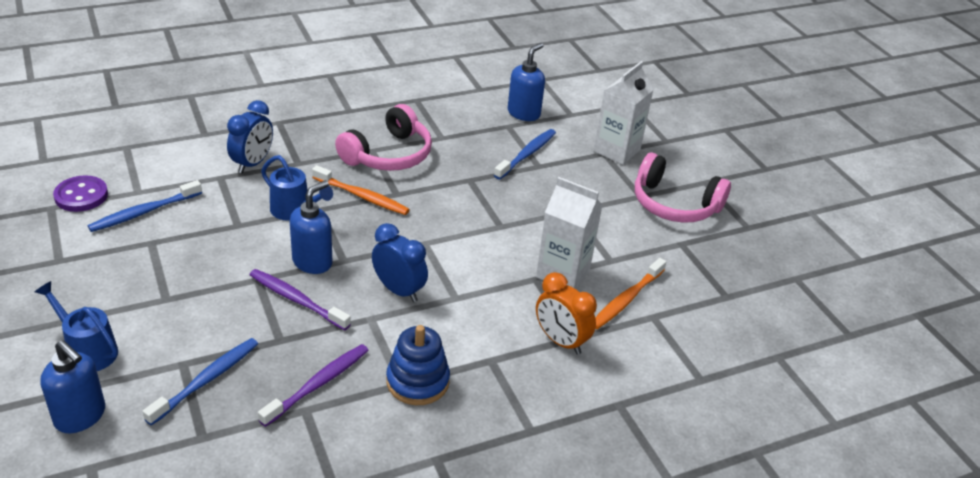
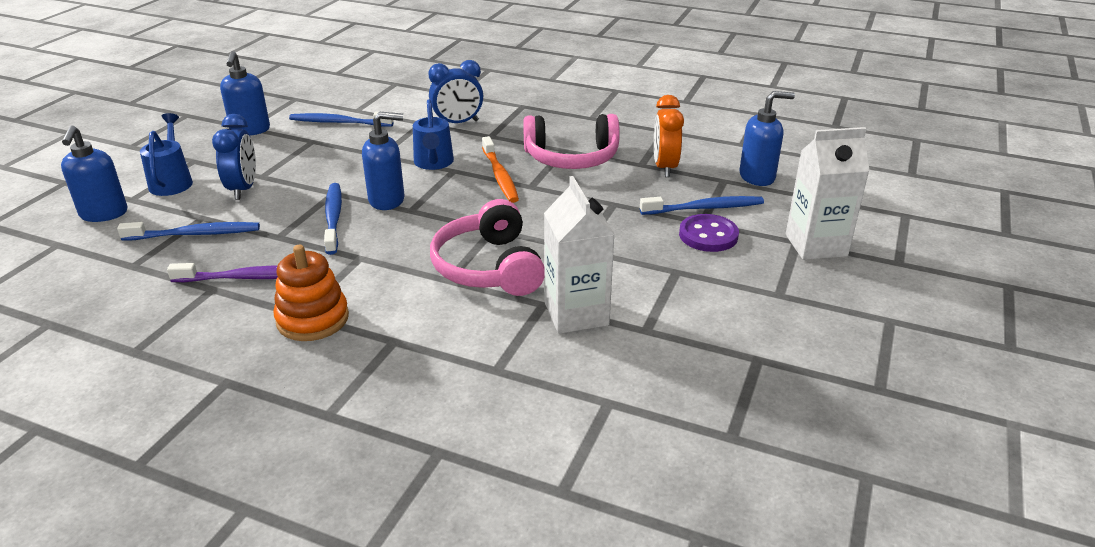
camera: 50 degrees right, 5 degrees down
purple button [53,175,108,212] -> purple button moved to [679,214,739,252]
purple toothbrush [249,269,351,330] -> blue toothbrush [324,183,342,255]
blue clock [372,223,428,302] -> blue clock moved to [212,114,256,200]
blue stacking toy [386,325,450,405] -> orange stacking toy [273,245,349,341]
orange clock [536,272,597,355] -> orange clock moved to [654,95,684,177]
orange toothbrush [595,258,666,329] -> none
pink headphones [635,152,731,223] -> pink headphones moved to [430,199,544,296]
none -> blue soap dispenser [220,51,270,136]

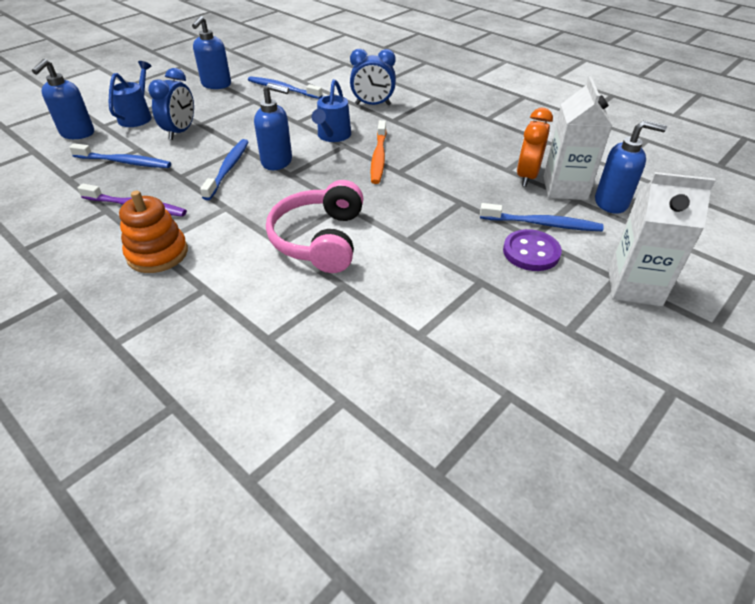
camera: 20 degrees right, 10 degrees up
pink headphones [523,114,620,169] -> none
white carton [544,176,615,334] -> white carton moved to [543,77,612,200]

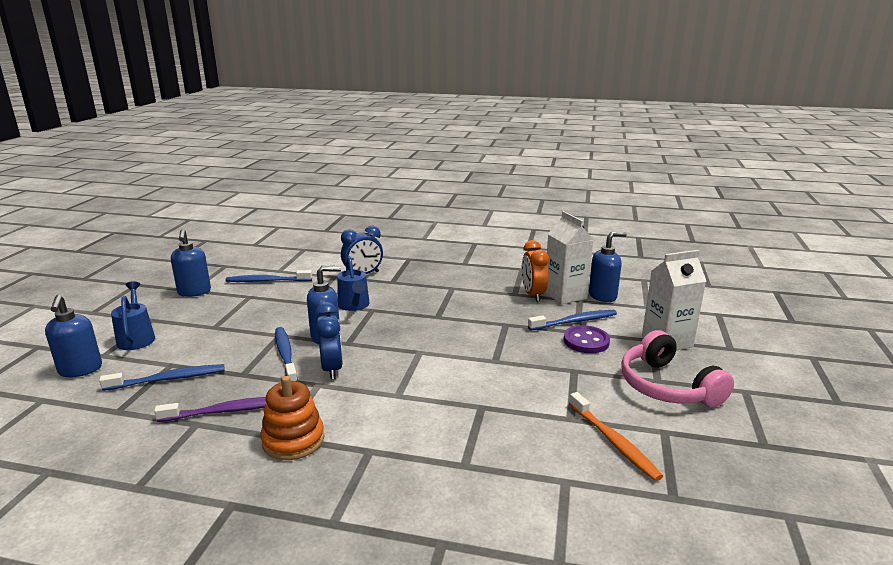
camera: 30 degrees left, 20 degrees down
blue clock [148,68,194,140] -> blue clock moved to [315,302,343,379]
pink headphones [266,180,363,273] -> pink headphones moved to [621,330,734,407]
orange toothbrush [371,120,387,184] -> orange toothbrush moved to [569,392,663,481]

